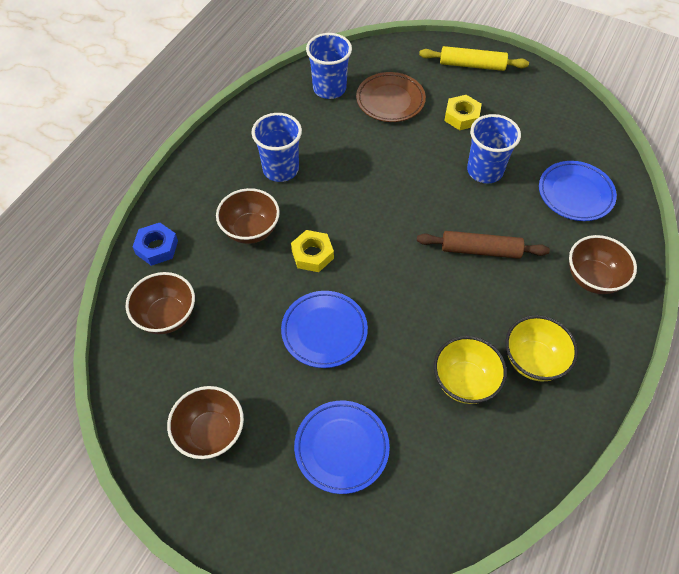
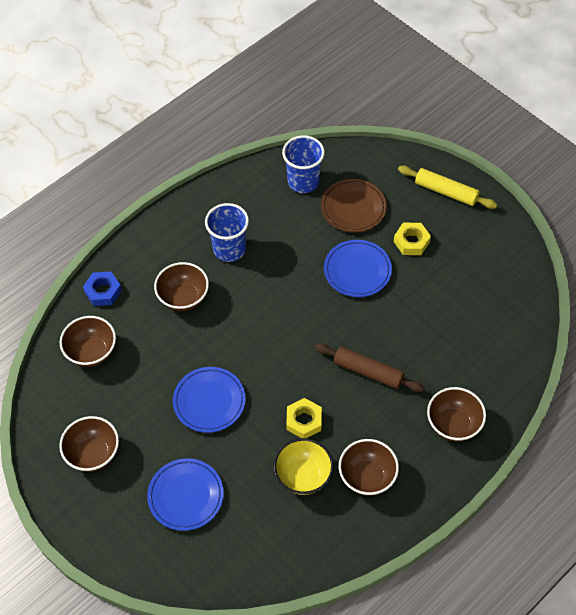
camera: 20 degrees right, 0 degrees up
yellow nut [291,230,334,272] -> yellow nut moved to [286,398,322,438]
blue cup [467,114,521,184] -> none
yellow bowl [505,315,578,382] -> brown bowl [339,439,399,496]
blue plate [539,161,617,221] -> blue plate moved to [324,240,392,297]

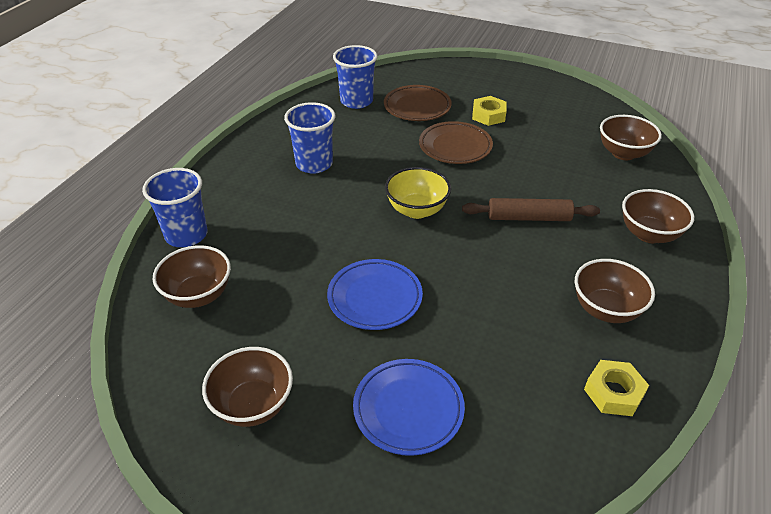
camera: 25 degrees left, 15 degrees down
blue nut [83,271,122,306] -> blue cup [142,168,207,247]
brown bowl [154,262,209,311] -> brown bowl moved to [600,115,662,160]
yellow bowl [273,438,334,495] -> yellow bowl moved to [385,167,451,219]
yellow nut [286,398,322,438] -> yellow nut moved to [584,360,649,416]
blue plate [324,240,392,297] -> brown plate [419,121,493,164]
yellow rolling pin [398,166,497,209] -> none

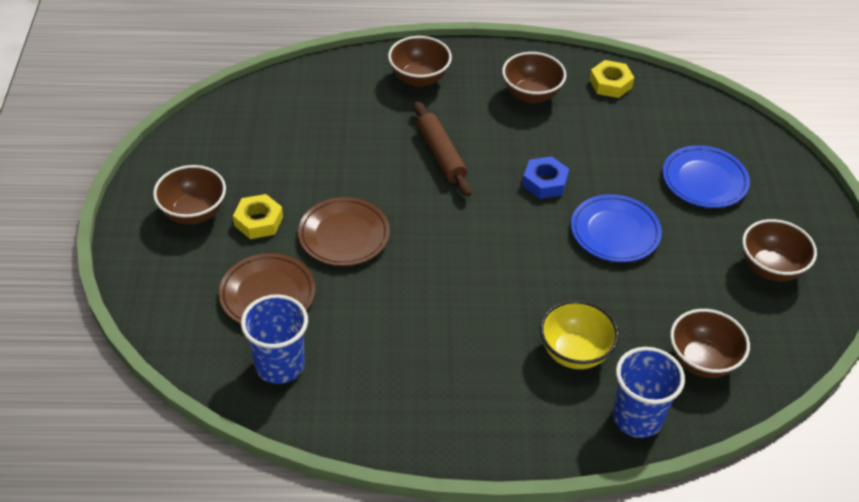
camera: 115 degrees left, 5 degrees up
blue cup [284,102,335,174] -> none
yellow bowl [385,167,451,219] -> yellow bowl moved to [540,300,619,369]
brown bowl [600,115,662,160] -> brown bowl moved to [153,165,226,225]
none -> blue nut [522,156,569,199]

